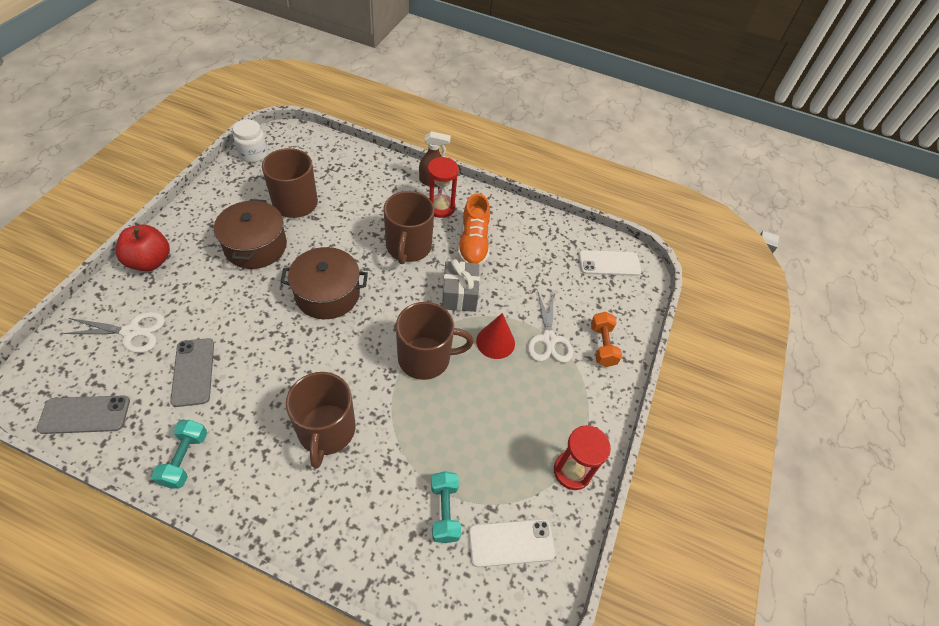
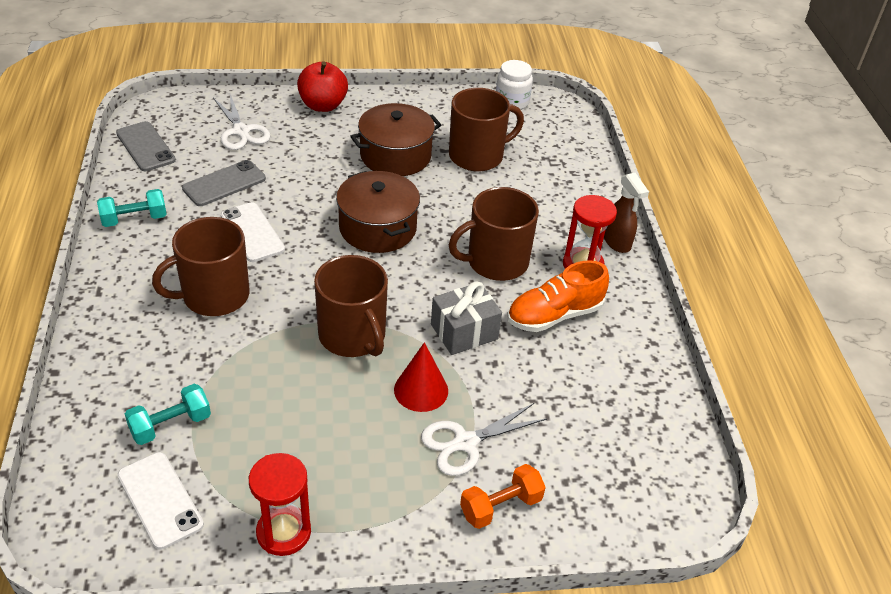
camera: 65 degrees right, 10 degrees down
white phone [578,250,642,276] -> white phone moved to [221,202,285,262]

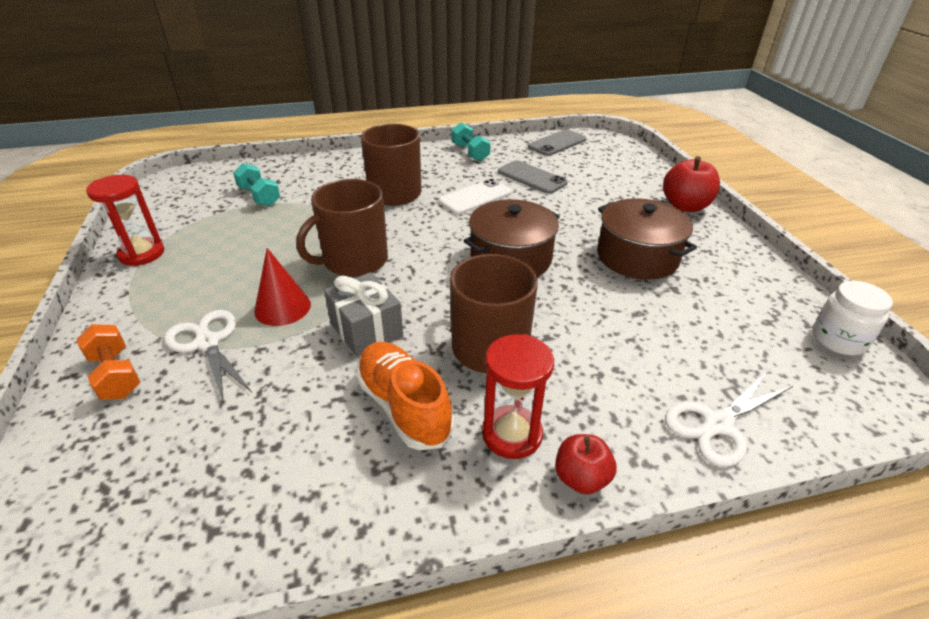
camera: 85 degrees right, 5 degrees down
white phone [117,452,204,550] -> none
white scissors [213,95,271,150] -> white scissors moved to [665,372,793,467]
brown mug [449,88,524,171] -> none
brown spray bottle [604,173,649,253] -> red apple [555,434,617,494]

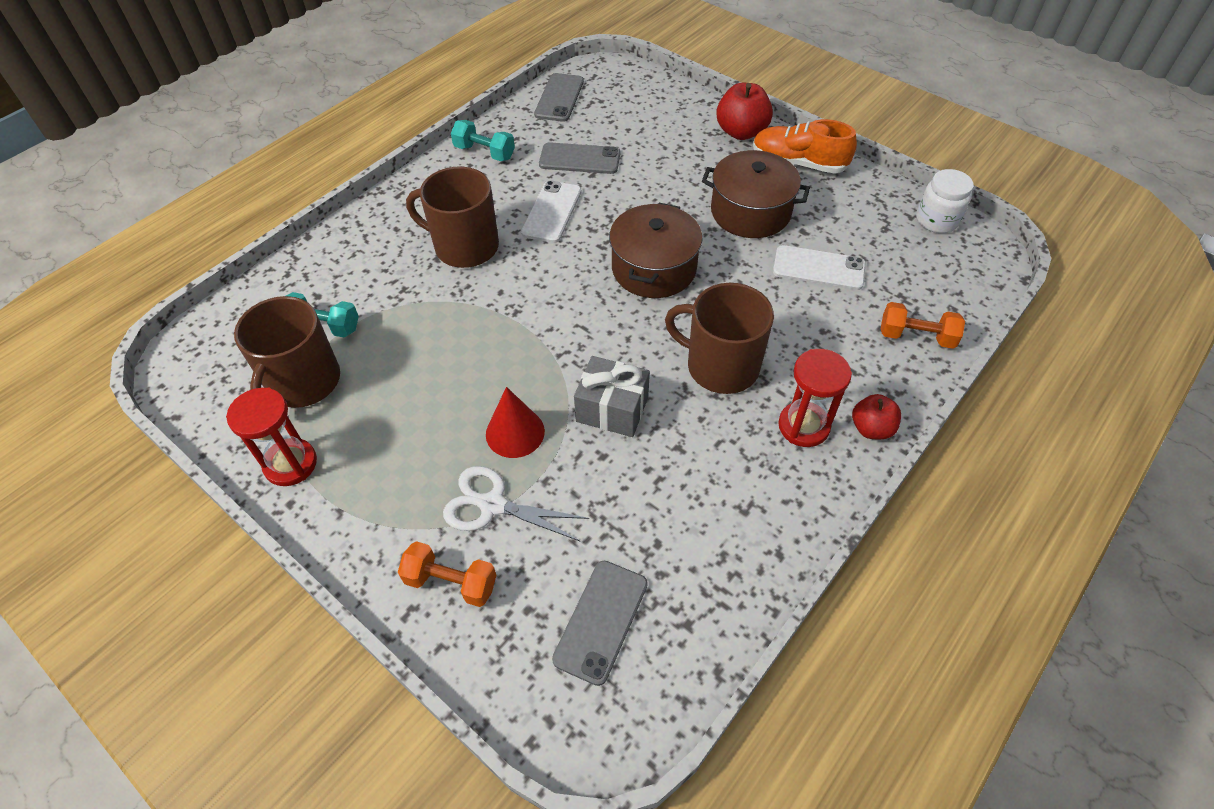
camera: 35 degrees left, 15 degrees up
brown mug [296,179,388,277] -> brown mug moved to [234,296,340,408]
orange shoe [356,342,454,450] -> orange shoe moved to [753,119,857,174]
white scissors [665,372,793,467] -> orange dumbbell [881,302,965,349]
none -> grey phone [552,561,648,686]
none -> white phone [773,245,866,290]

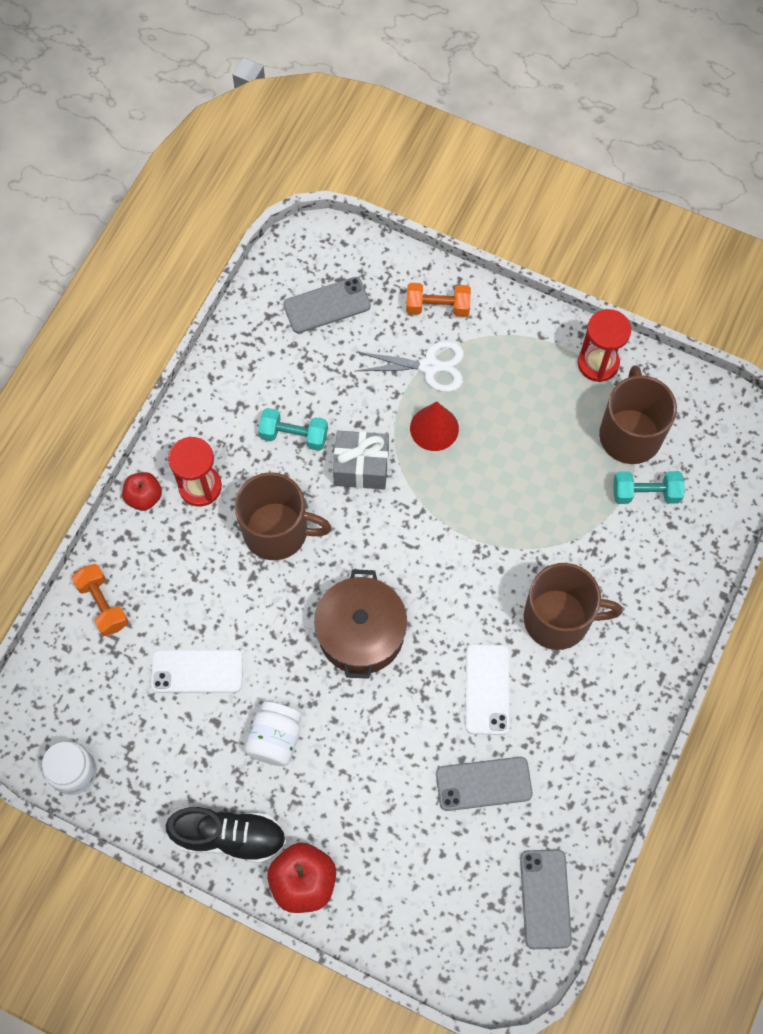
camera: 165 degrees right, 15 degrees up
turquoise dumbbell [451,120,515,161] -> turquoise dumbbell moved to [258,408,328,451]
grey phone [552,561,648,686] -> grey phone turned 60 degrees clockwise [283,277,371,333]
brown pot [702,150,810,238] -> white jar [244,702,301,766]
orange shoe [753,119,857,174] -> black shoe [166,807,286,863]
orange dumbbell [881,302,965,349] -> orange dumbbell turned 60 degrees clockwise [72,564,128,636]

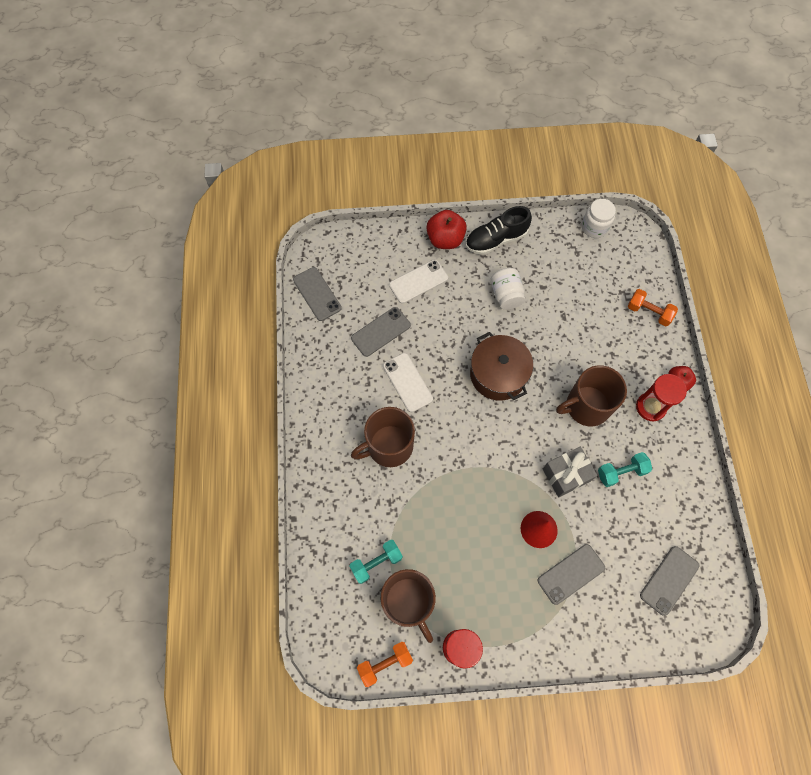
camera: 150 degrees right, 0 degrees up
white phone [151,649,243,693] -> white phone moved to [389,260,448,304]
white scissors [356,341,464,392] -> grey phone [538,544,605,605]
orange dumbbell [406,283,471,317] -> orange dumbbell moved to [357,642,413,687]

